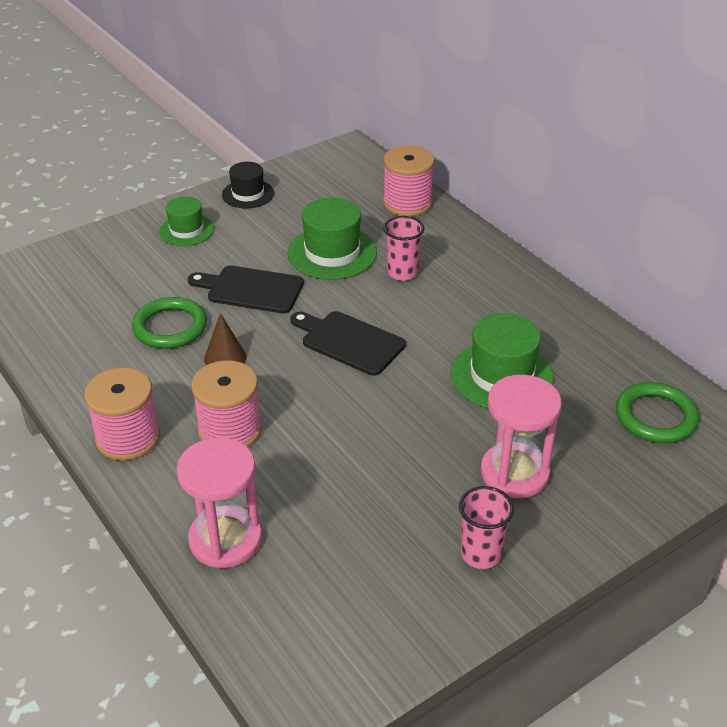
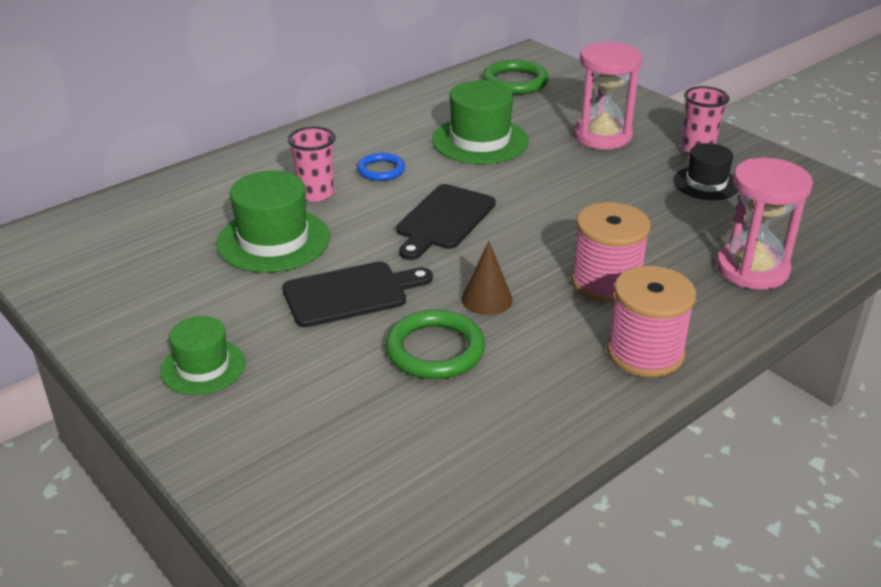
camera: 95 degrees left, 5 degrees down
black cutting board [188,266,304,314] -> black cutting board turned 120 degrees counterclockwise [282,262,433,327]
black hat [222,162,274,208] -> black hat moved to [674,143,738,200]
pink spool [383,146,435,216] -> none
none -> blue ring [357,153,405,181]

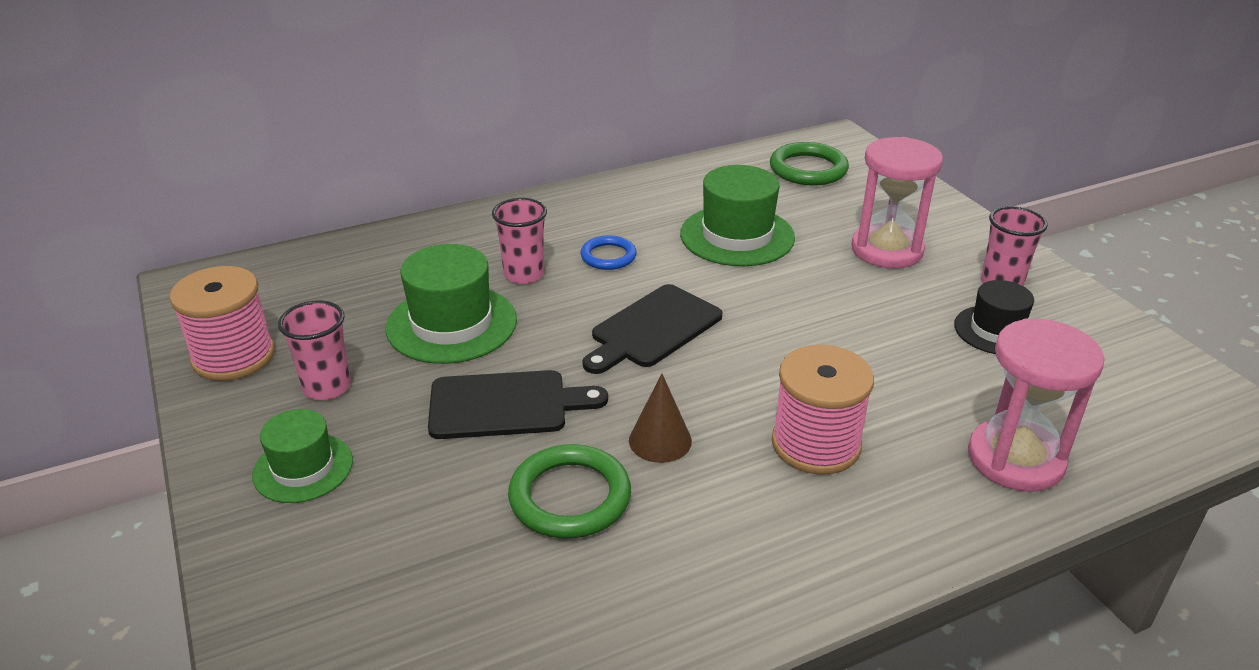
camera: 15 degrees right, 0 degrees up
pink spool [607,266,696,377] -> pink spool moved to [170,266,274,381]
none -> pink cup [278,300,351,400]

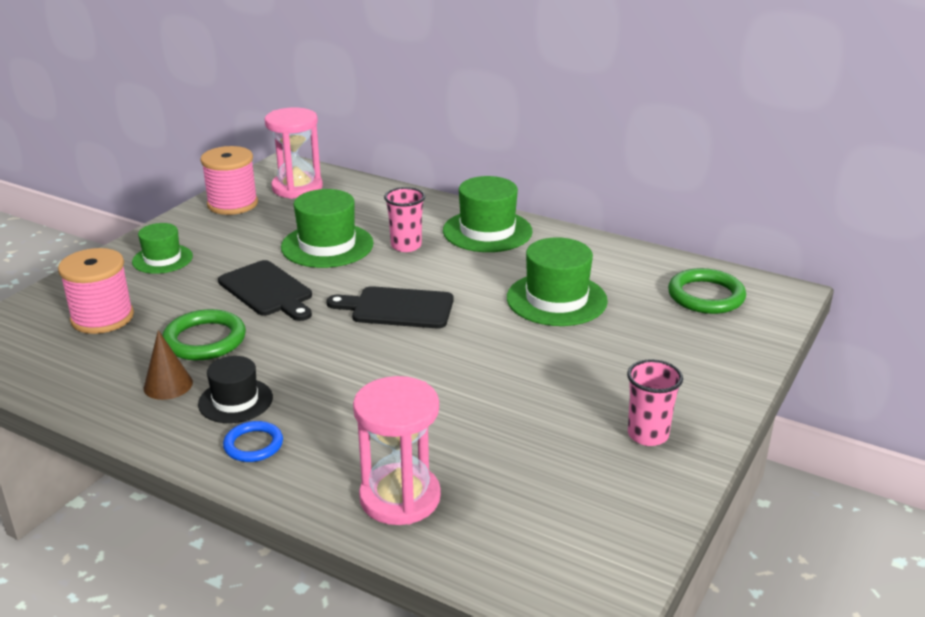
camera: 55 degrees right, 5 degrees down
pink cup [278,300,351,400] -> none
blue ring [580,235,637,270] -> blue ring moved to [223,421,283,462]
brown cone [629,374,692,463] -> brown cone moved to [144,330,193,400]
pink spool [772,345,874,475] -> pink spool moved to [58,248,134,334]
pink hourglass [851,137,943,268] -> pink hourglass moved to [265,107,323,199]
black hat [954,280,1034,354] -> black hat moved to [198,356,273,423]
none -> green hat [443,176,533,252]

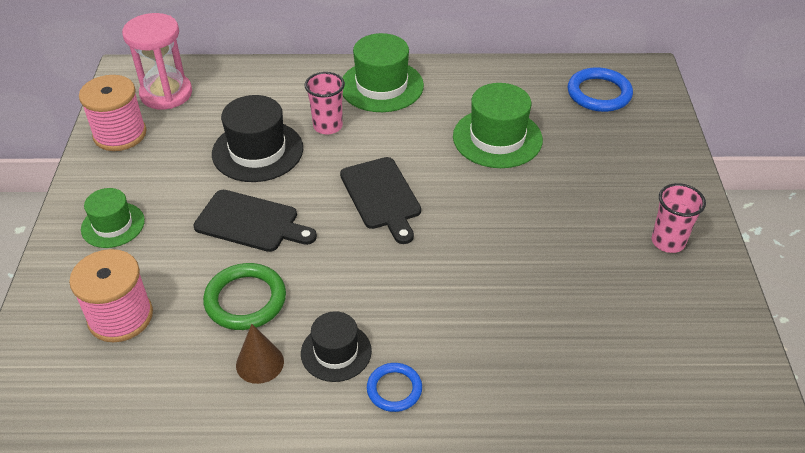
camera: 30 degrees left, 15 degrees up
green hat [281,189,374,268] -> black hat [212,95,303,182]
black cutting board [327,286,454,328] -> black cutting board turned 90 degrees counterclockwise [340,157,421,244]
pink hourglass [353,376,441,525] -> none
green ring [668,268,746,314] -> blue ring [568,67,633,112]

